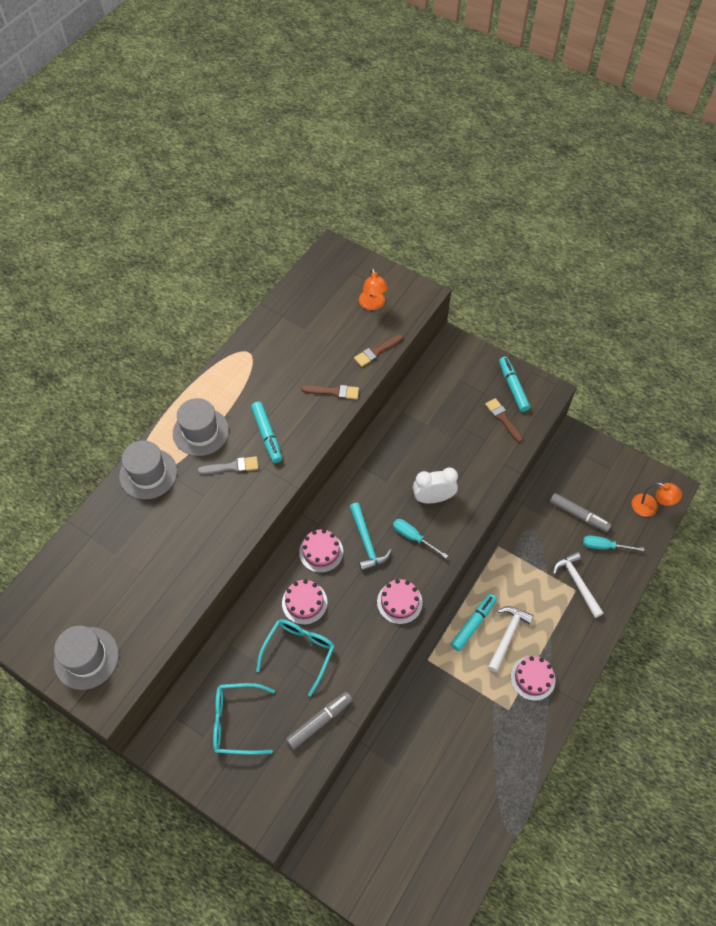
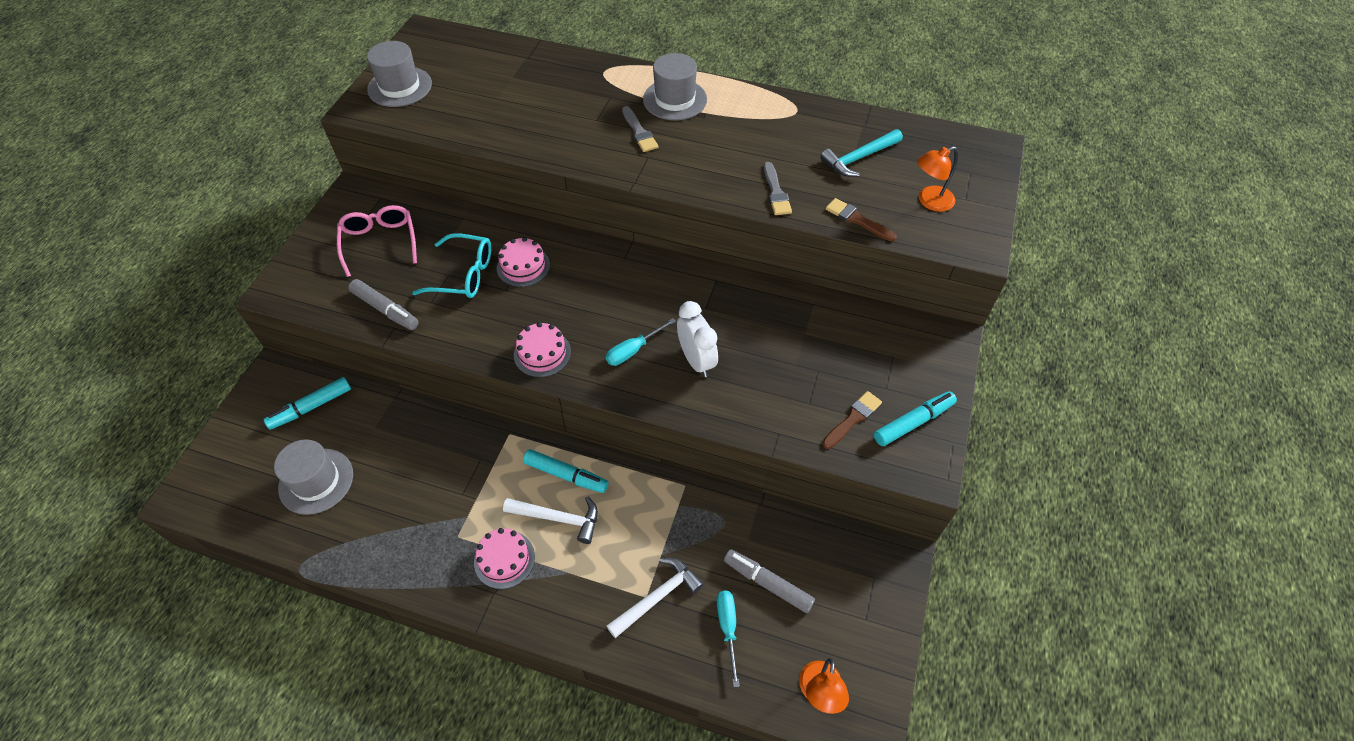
camera: 75 degrees right, 5 degrees down
grey hat [119,440,177,499] -> grey hat moved to [274,439,353,515]
turquoise glasses [213,683,275,755] -> pink glasses [337,205,417,277]
turquoise marker [251,402,282,463] -> turquoise marker moved to [263,377,351,430]
pink cake [299,529,343,573] -> none
brown brush [301,385,359,399] -> grey brush [764,162,792,215]
turquoise hammer [349,503,392,571] -> turquoise hammer moved to [820,129,903,177]
turquoise screwdriver [393,519,448,558] -> turquoise screwdriver turned 150 degrees counterclockwise [606,318,676,366]
grey marker [550,493,612,532] -> grey marker turned 105 degrees clockwise [724,549,815,613]

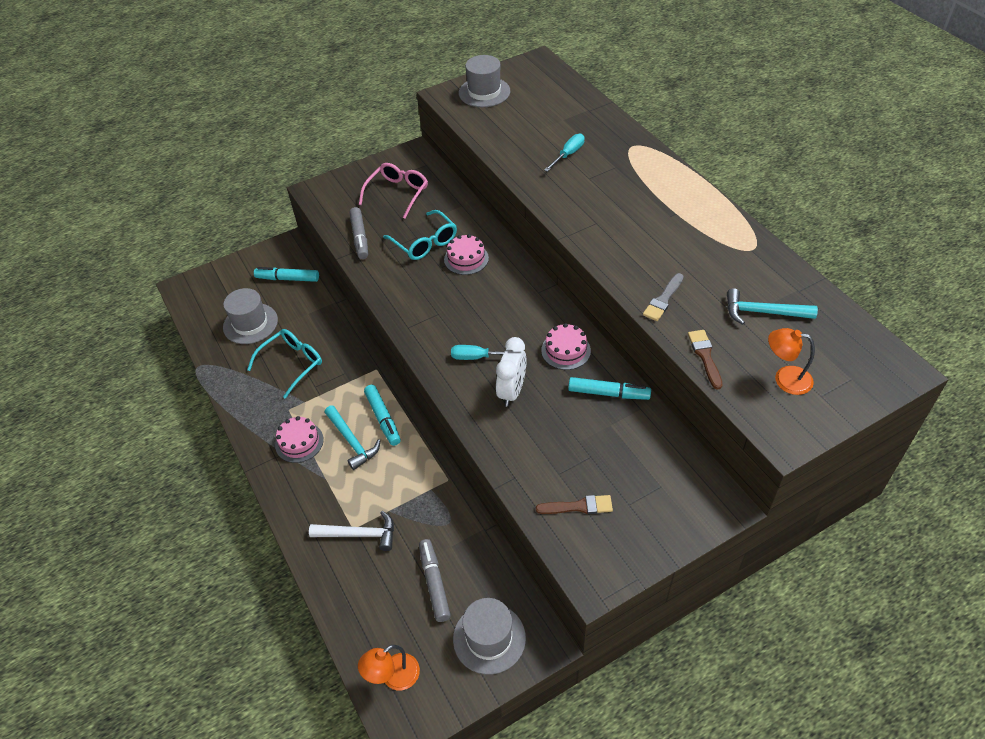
camera: 45 degrees right, 5 degrees down
white hammer [503,496,598,544] -> turquoise hammer [325,405,380,470]
pink cake [514,322,571,377] -> pink cake moved to [541,323,591,370]
grey brush [622,106,658,152] -> none
grey hat [643,53,707,120] -> grey hat moved to [453,598,526,675]
turquoise screwdriver [716,591,740,687] -> turquoise screwdriver moved to [544,134,585,172]
turquoise marker [874,391,957,446] -> turquoise marker moved to [568,377,651,400]
none -> turquoise glasses [247,329,322,399]

